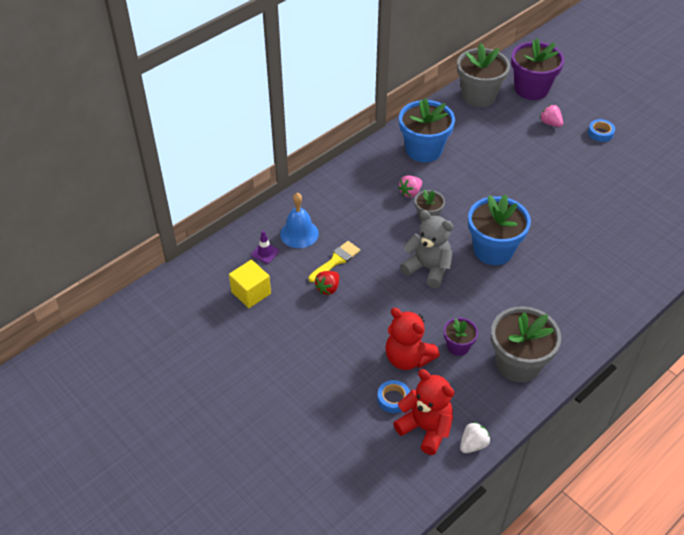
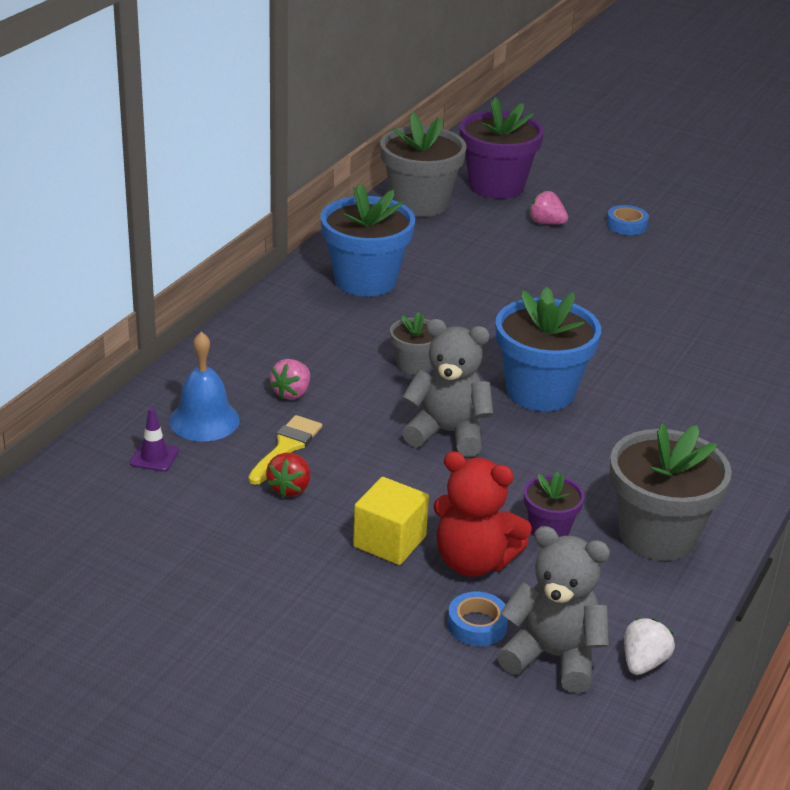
camera: 20 degrees left, 15 degrees down
yellow cube [229,260,271,308] -> yellow cube moved to [353,477,429,565]
red teddy bear [393,369,455,455] -> grey teddy bear [497,526,610,693]
pink strawberry [398,175,422,198] -> pink strawberry moved to [269,359,310,400]

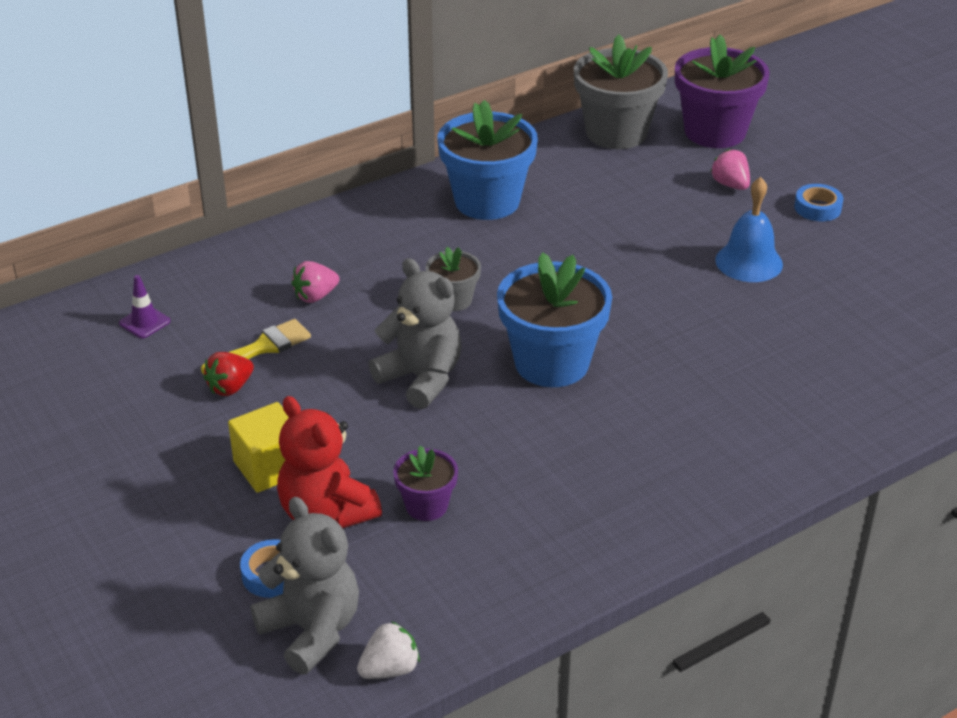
camera: 30 degrees right, 5 degrees up
blue bell [169,332,240,441] -> blue bell moved to [715,177,783,282]
grey flower pot [610,423,732,561] -> none

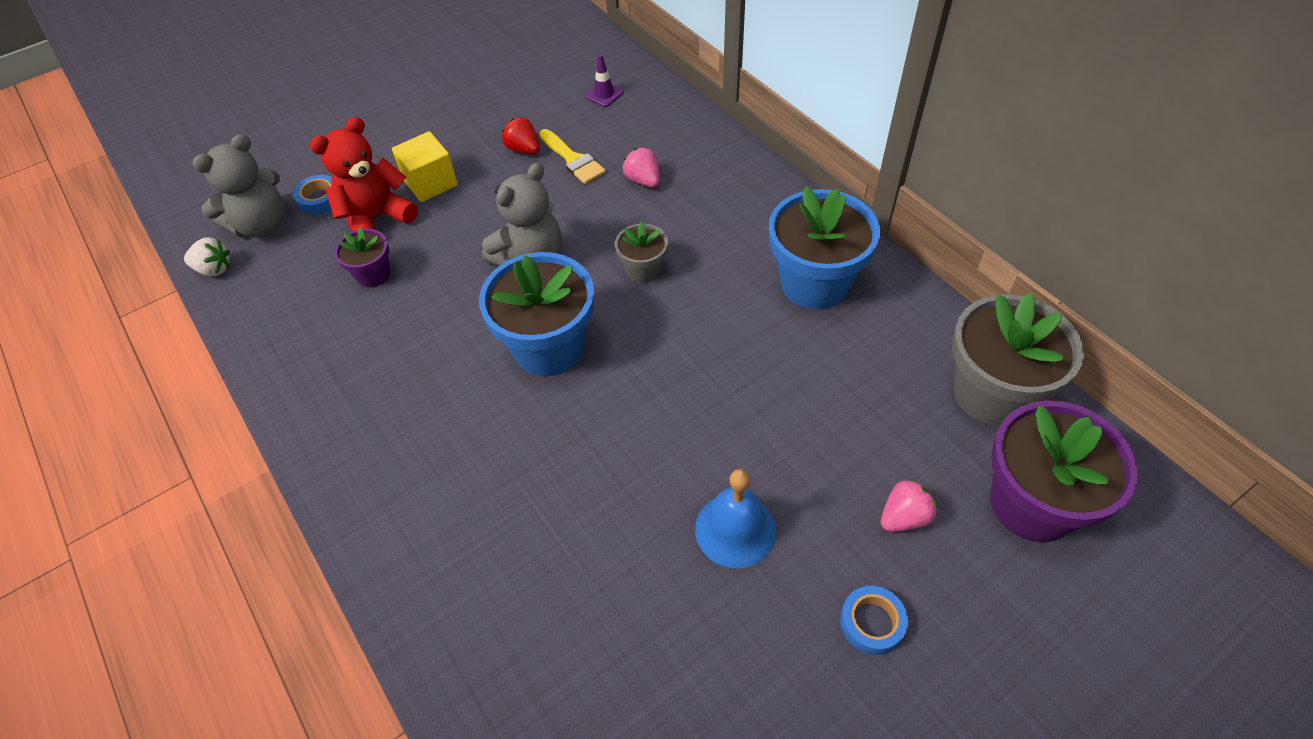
camera: 90 degrees right, 15 degrees up
white strawberry [357,621,420,679] -> white strawberry turned 45 degrees counterclockwise [184,237,230,276]

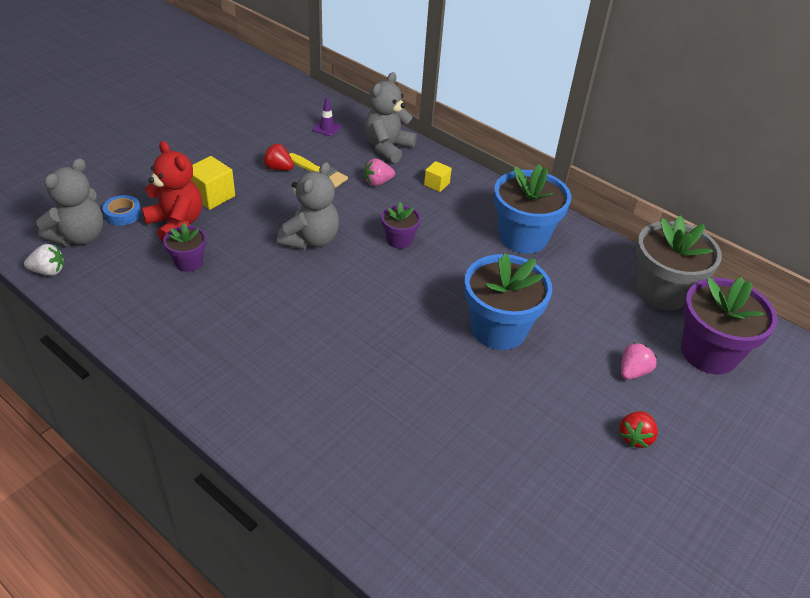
camera: 20 degrees left, 10 degrees down
red teddy bear [310,117,418,232] -> red teddy bear turned 105 degrees clockwise [142,141,202,242]
blue flower pot [479,252,594,376] -> blue flower pot moved to [464,253,552,350]
grey flower pot [615,222,668,283] -> purple flower pot [382,202,421,249]
pink strawberry [623,147,660,187] -> pink strawberry turned 60 degrees counterclockwise [364,158,395,186]
blue bell [695,469,776,568] -> none
blue tape [840,586,908,655] -> red strawberry [619,411,658,448]
none -> grey teddy bear [364,72,417,163]
none -> yellow cube [424,161,452,192]

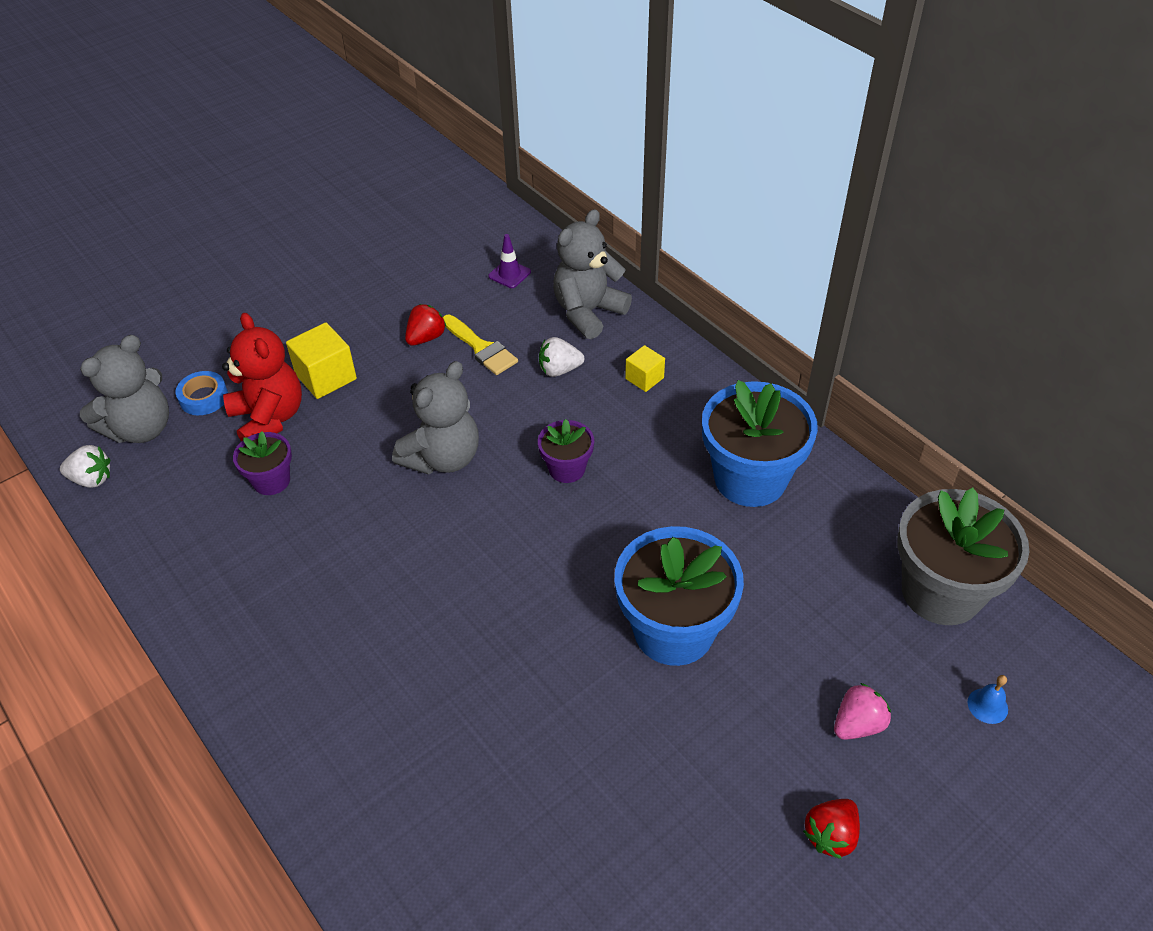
camera: 15 degrees right, 5 degrees up
red strawberry [263,144,294,171] -> red strawberry turned 90 degrees clockwise [405,304,446,346]
pink strawberry [364,158,395,186] -> white strawberry [539,337,584,377]
purple flower pot [681,277,777,374] -> blue bell [967,675,1008,724]

